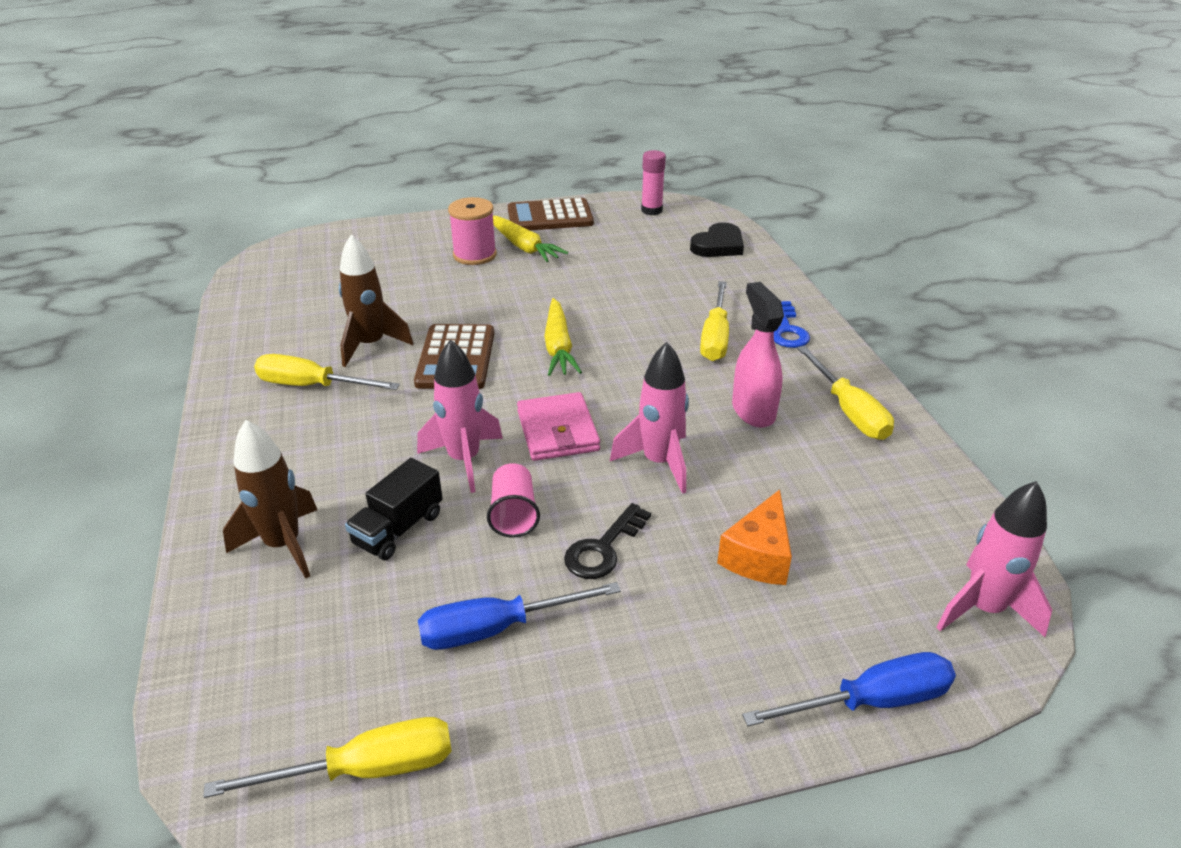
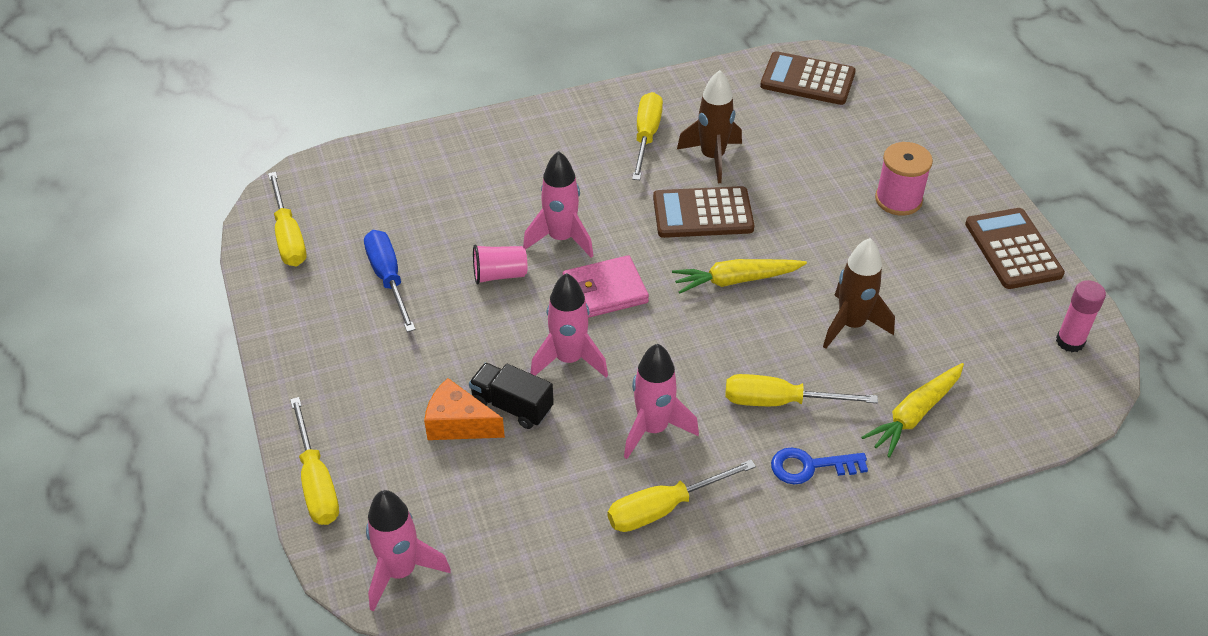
camera: 85 degrees right, 10 degrees up
brown rocket [223,420,317,578] -> brown rocket moved to [823,238,895,349]
black truck [345,458,443,560] -> black truck moved to [469,363,554,429]
yellow carrot [493,216,568,262] -> yellow carrot moved to [862,363,964,458]
black key [564,503,651,579] -> none
black heart [690,222,744,257] -> none
pink spray bottle [732,282,784,428] -> pink rocket [624,344,699,459]
blue screwdriver [742,652,956,726] -> yellow screwdriver [290,397,339,525]
none -> brown calculator [760,51,856,105]

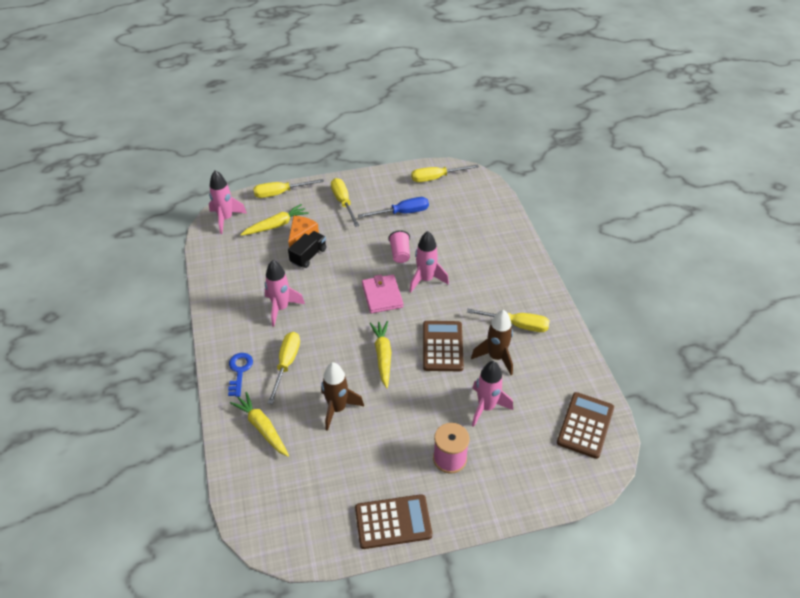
camera: 95 degrees right, 0 degrees up
pink rocket [530,273,608,377] -> pink rocket moved to [472,361,513,427]
yellow screwdriver [608,460,756,532] -> yellow screwdriver moved to [331,178,359,227]
pink glue stick [1056,280,1106,352] -> none
none -> yellow carrot [240,204,309,236]

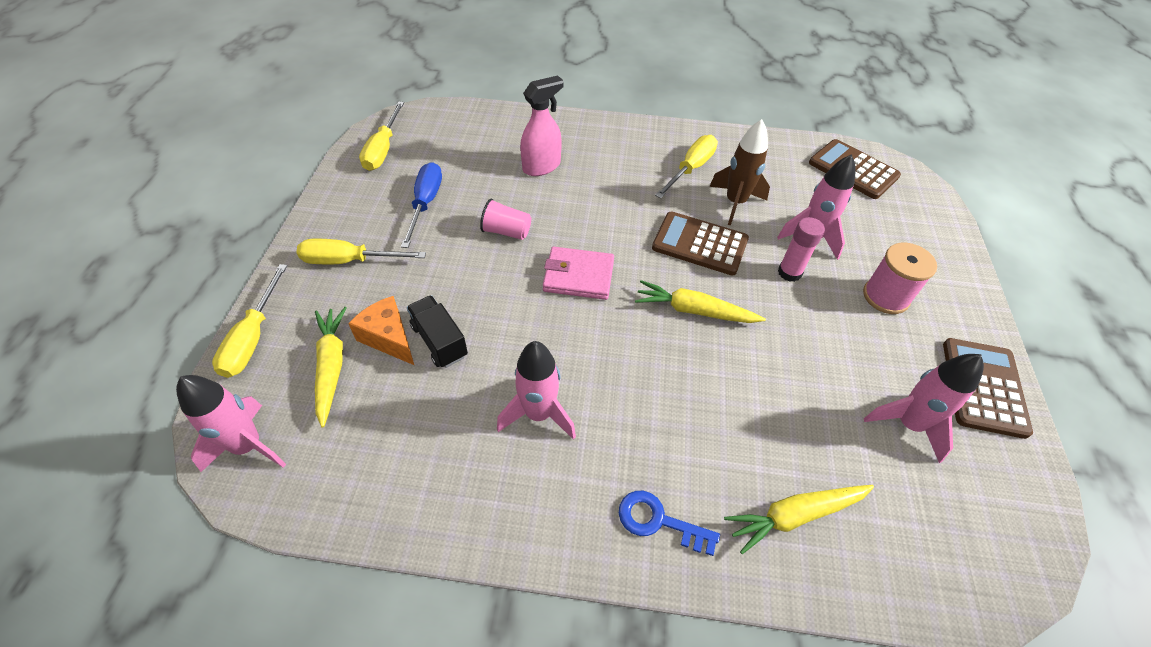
camera: 70 degrees left, 5 degrees up
yellow screwdriver [267,332,300,404] -> none
brown rocket [321,362,364,431] -> none
pink rocket [409,231,449,293] -> pink rocket moved to [864,354,984,463]
none -> pink spray bottle [520,75,564,176]
none -> pink glue stick [778,217,825,282]

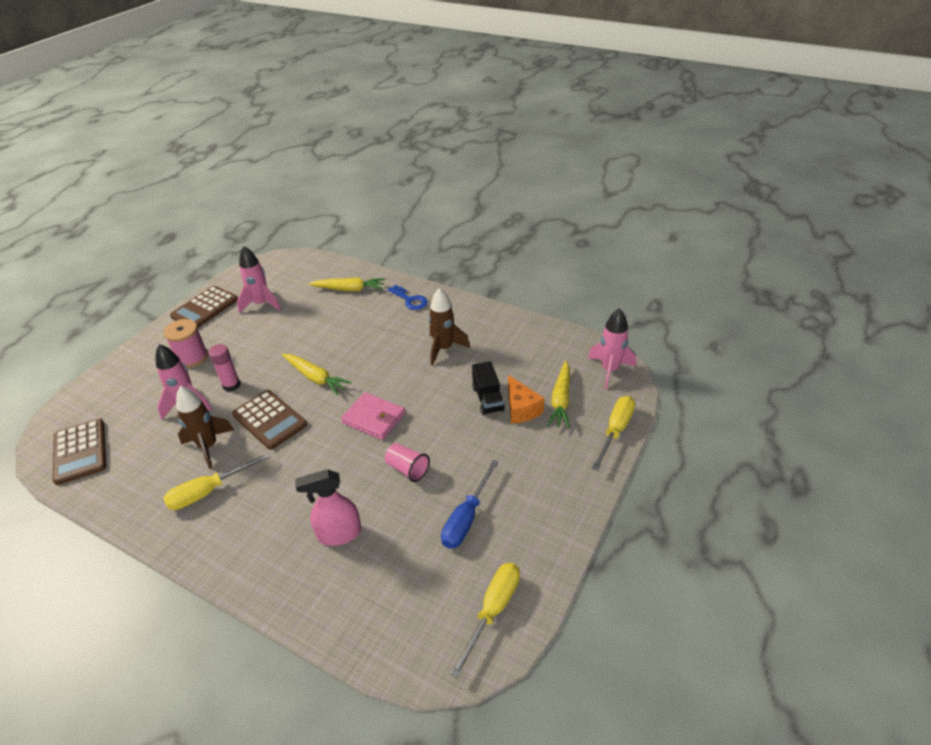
camera: 155 degrees left, 10 degrees down
yellow screwdriver [297,238,426,264] -> none
pink rocket [497,341,576,440] -> brown rocket [428,288,470,365]

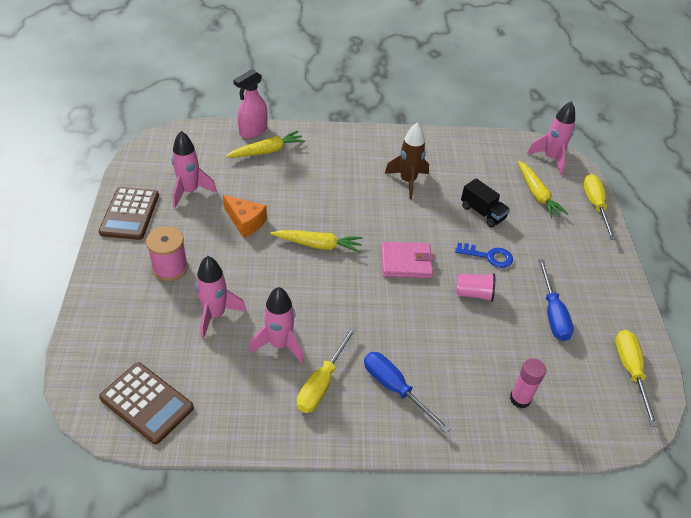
camera: 35 degrees left, 5 degrees up
brown rocket [176,386,234,469] -> pink rocket [249,287,304,363]
pink glue stick [209,344,241,391] -> pink glue stick moved to [510,358,546,408]
brown calculator [232,390,307,450] -> none
pink spray bottle [295,469,361,546] -> pink spray bottle moved to [233,69,267,139]
blue key [388,285,428,310] -> blue key moved to [455,243,513,268]
orange cheese [508,375,545,424] -> orange cheese moved to [223,195,267,238]
none -> blue screwdriver [364,352,451,433]

